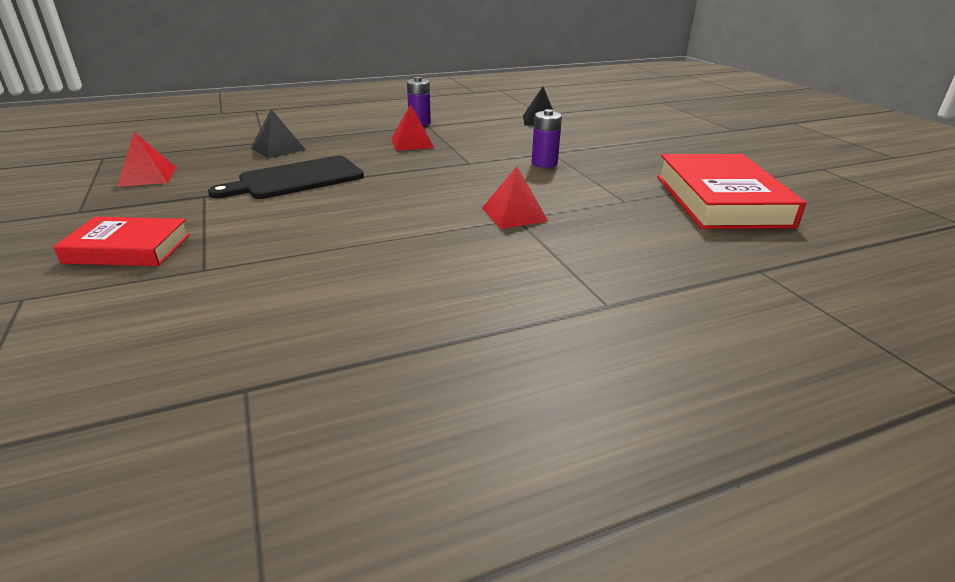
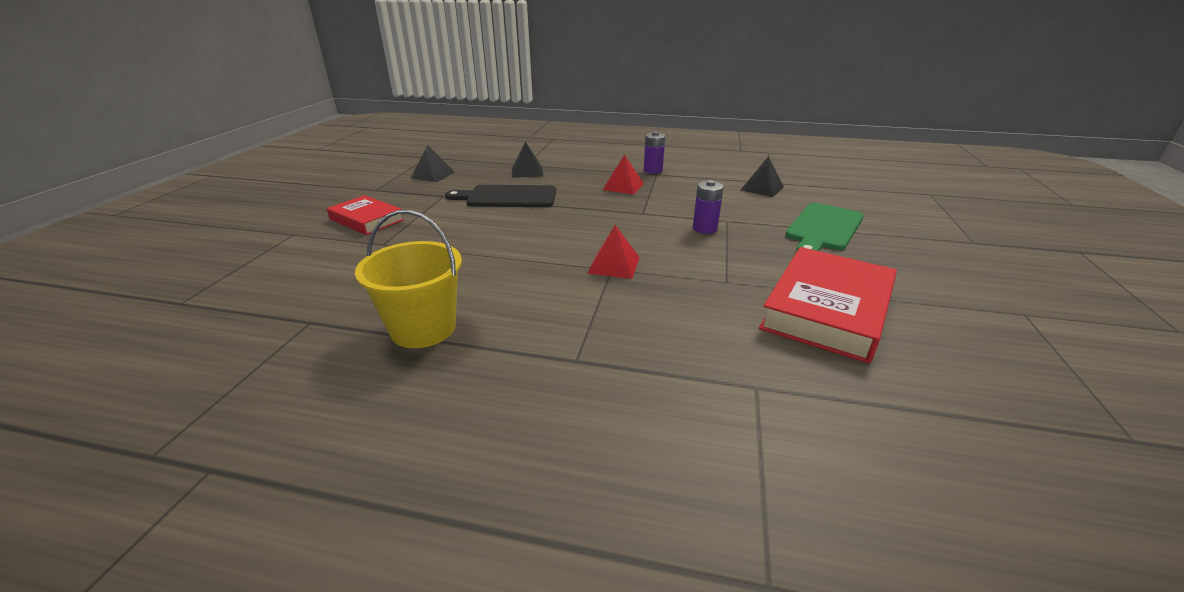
camera: 35 degrees right, 0 degrees up
red pyramid [117,132,176,187] -> black pyramid [410,145,455,182]
none -> yellow bucket [355,210,462,348]
none -> green cutting board [785,203,864,252]

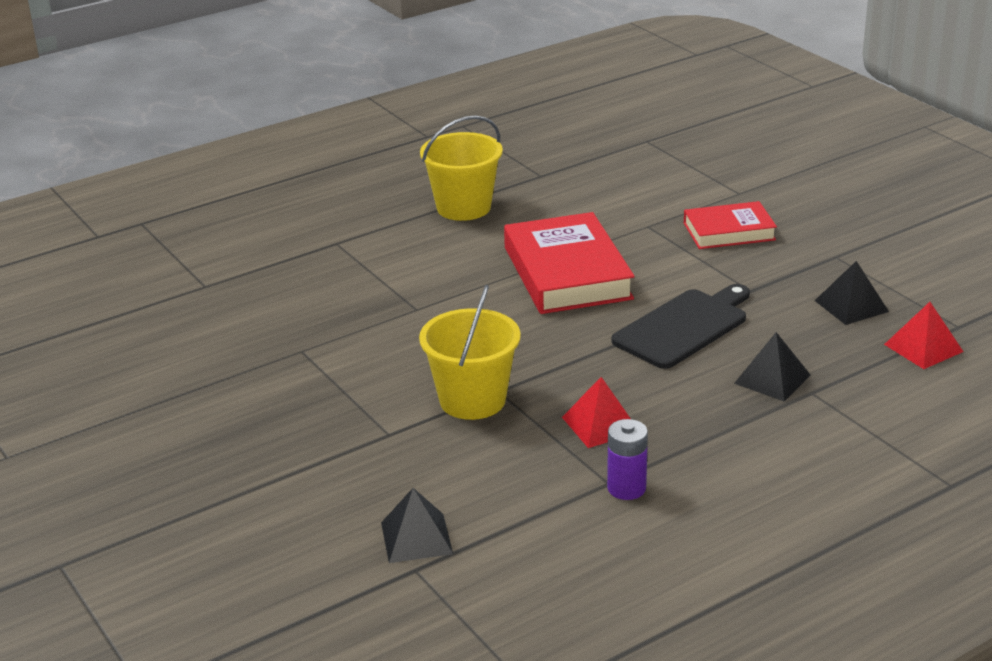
camera: 135 degrees right, 0 degrees up
red pyramid [587,225,640,279] -> red pyramid moved to [884,302,963,369]
purple battery [693,180,724,234] -> none
red book [759,247,897,364] -> red book moved to [504,212,635,314]
green cutting board [785,203,864,252] -> none
none -> yellow bucket [419,285,521,420]

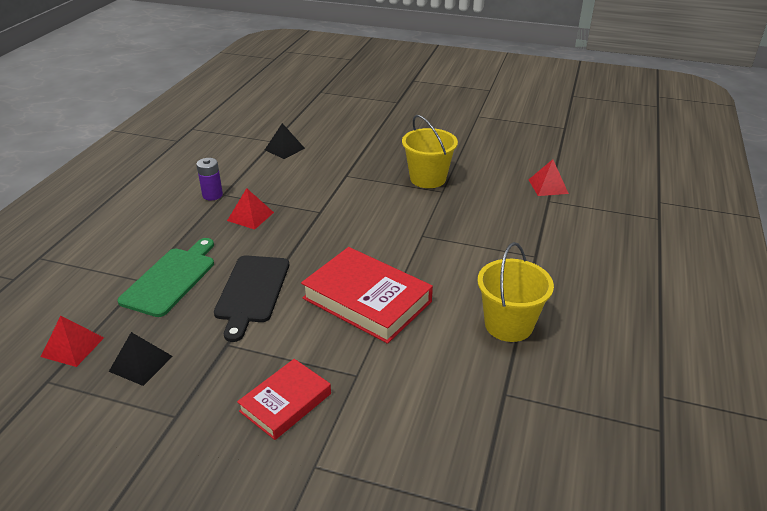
camera: 140 degrees right, 5 degrees up
yellow bucket [419,285,521,420] -> yellow bucket moved to [402,115,458,188]
black pyramid [734,332,810,402] -> green cutting board [118,238,214,317]
none -> red pyramid [529,159,569,196]

